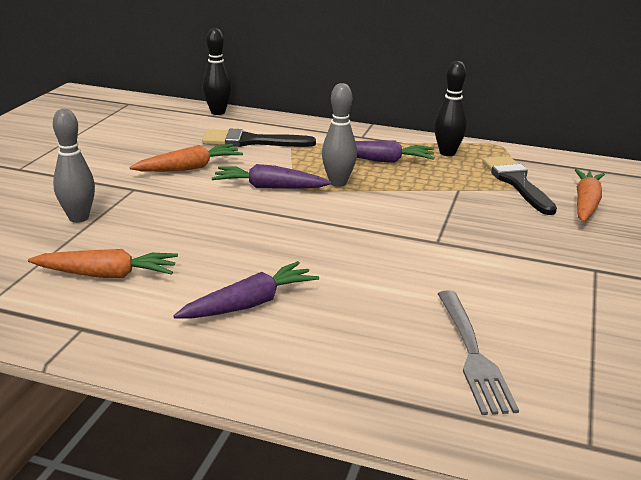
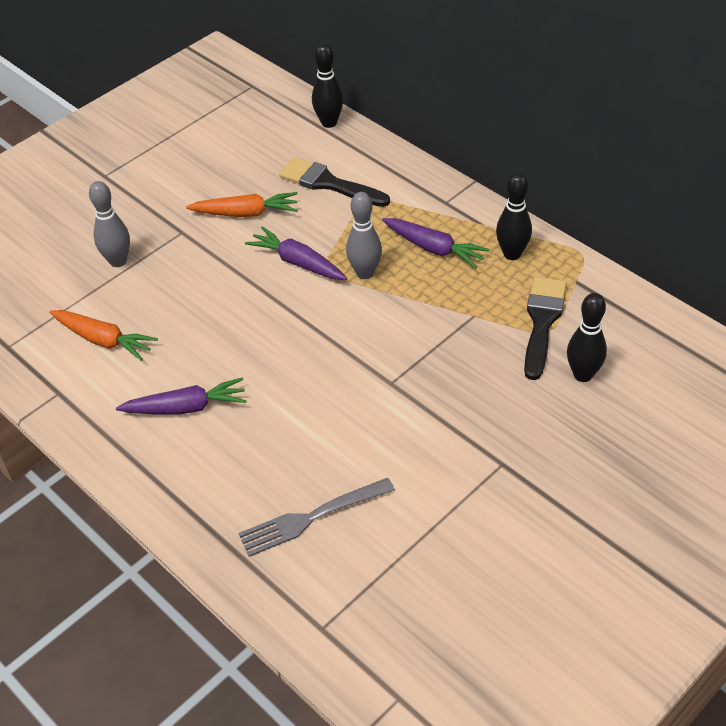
camera: 30 degrees right, 20 degrees up
grey fork [438,290,519,415] -> grey fork turned 45 degrees clockwise [238,478,395,557]
orange carrot [575,169,605,222] -> black bowling pin [567,293,607,382]

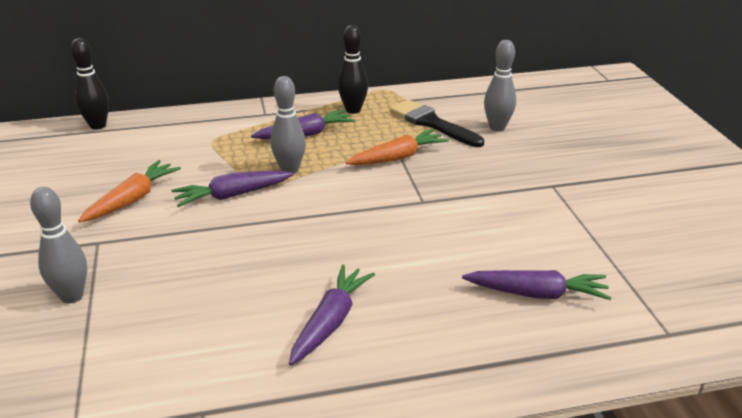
camera: 60 degrees left, 15 degrees down
orange carrot [49,310,158,361] -> orange carrot moved to [345,129,449,165]
grey fork [238,478,395,557] -> purple carrot [462,270,612,300]
black brush [279,157,390,207] -> none
black bowling pin [567,293,607,382] -> grey bowling pin [484,40,516,132]

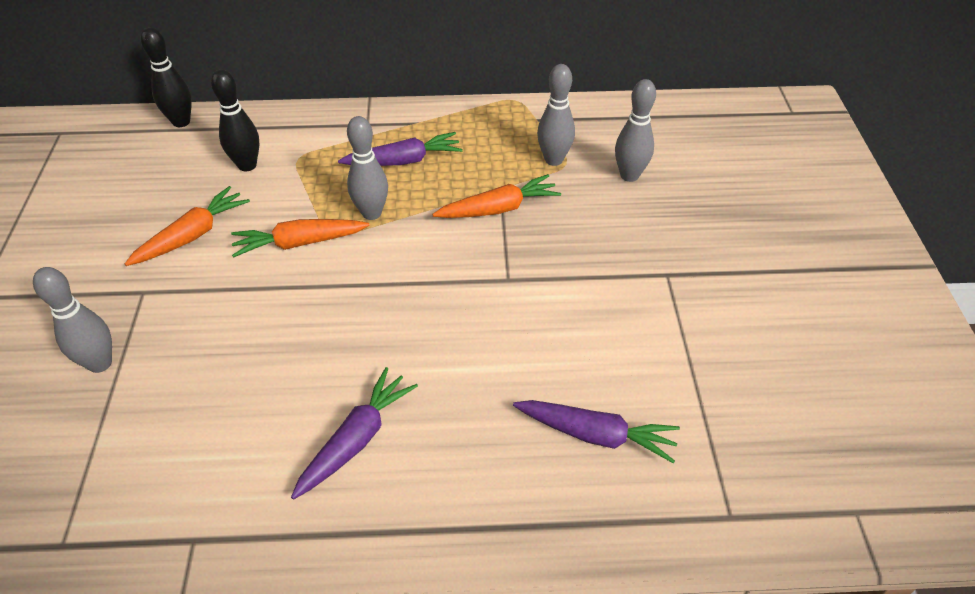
camera: 10 degrees right, 15 degrees up
purple carrot [171,171,293,207] -> orange carrot [231,219,370,258]
black bowling pin [338,25,368,114] -> black bowling pin moved to [211,69,259,171]
black brush [390,100,484,147] -> grey bowling pin [537,64,575,166]

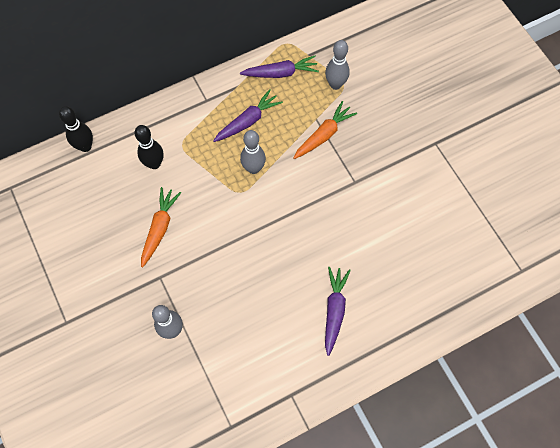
camera: 25 degrees left, 20 degrees up
orange carrot [231,219,370,258] -> none
purple carrot [513,400,680,464] -> purple carrot moved to [240,56,319,78]
grey bowling pin [615,79,656,182] -> none

